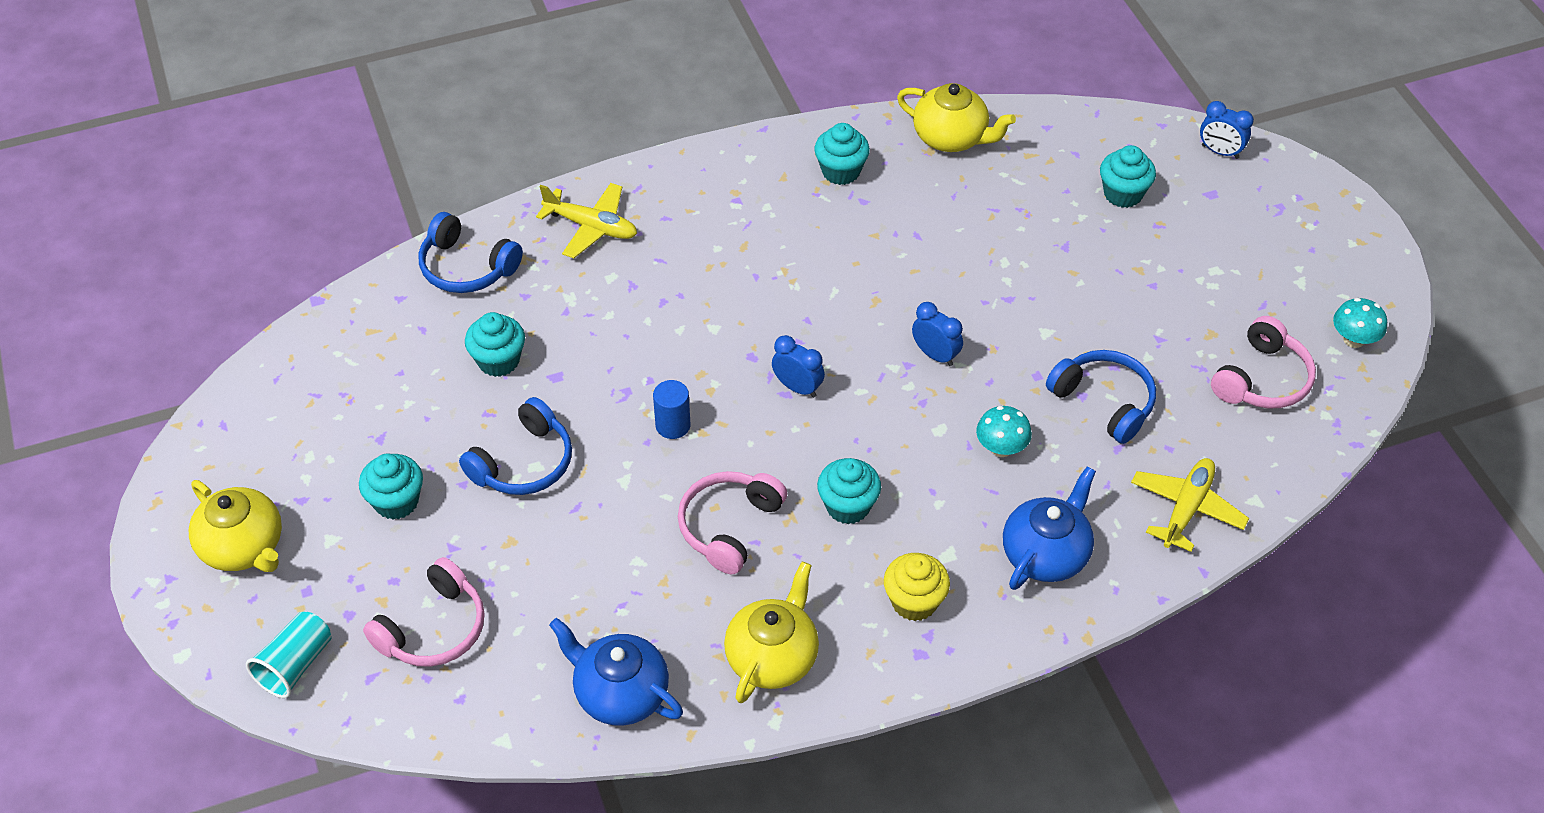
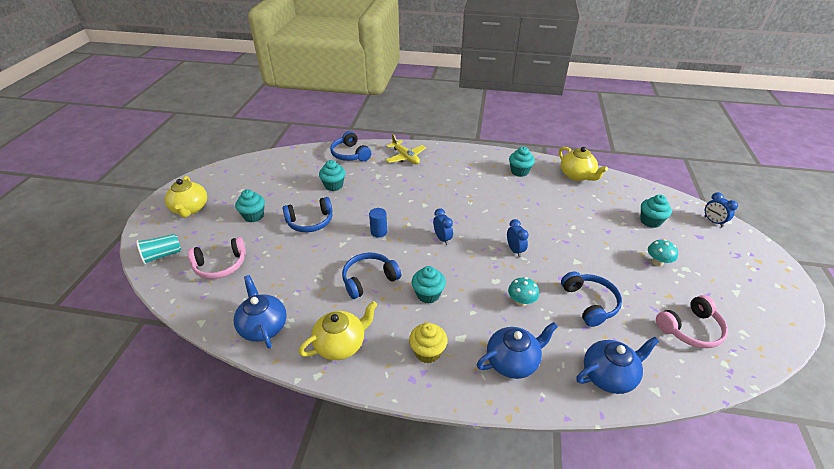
camera: 30 degrees right, 10 degrees down
pink headphones [678,471,787,574] -> blue headphones [342,253,401,299]
yellow plane [1131,458,1249,552] -> blue teapot [576,337,659,394]
turquoise mushroom [1333,298,1387,348] -> turquoise mushroom moved to [648,239,678,266]

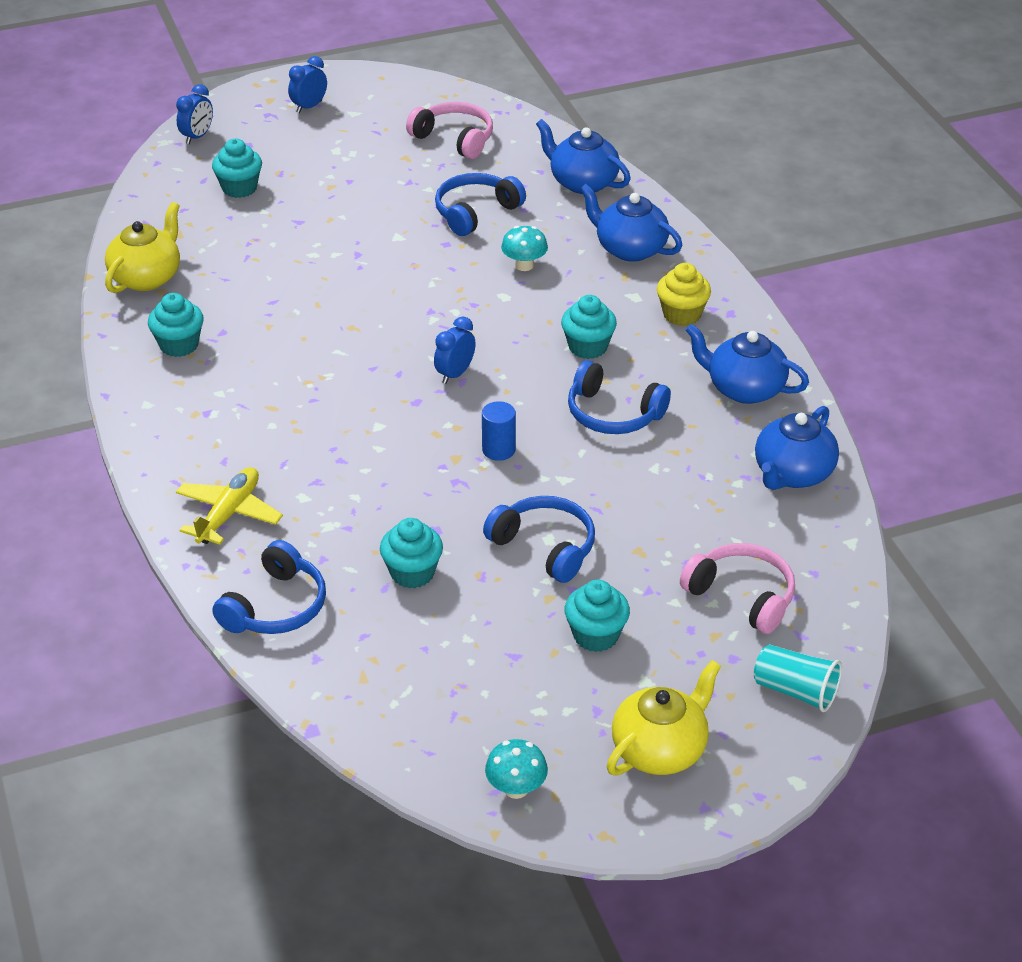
camera: 120 degrees left, 0 degrees up
yellow teapot [299,301,377,360] -> blue teapot [686,324,809,404]
blue clock [507,219,529,257] -> blue clock moved to [288,56,327,113]
turquoise mushroom [648,239,678,266] -> turquoise mushroom moved to [485,739,548,799]

